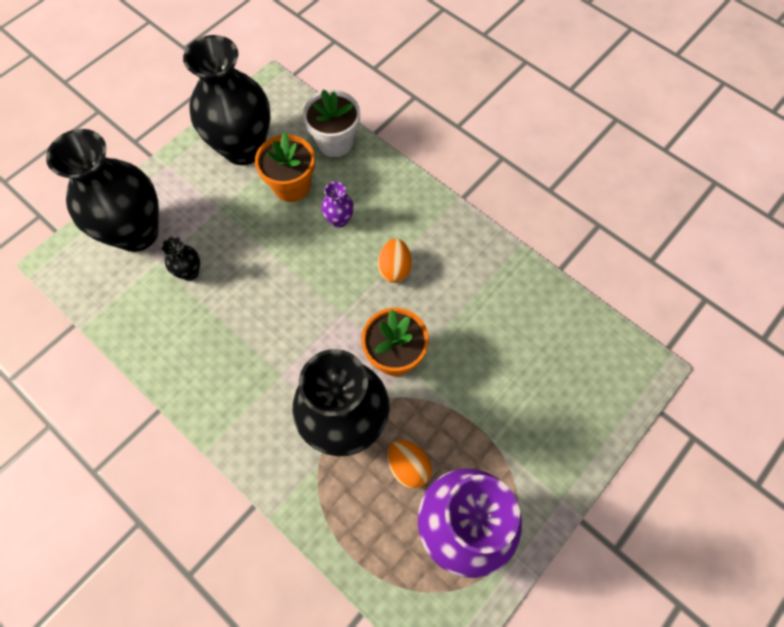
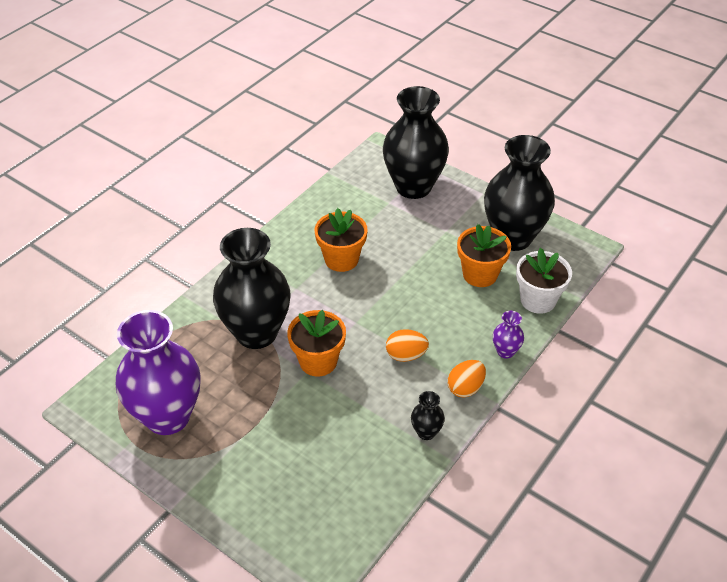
camera: 85 degrees right, 20 degrees down
black vase [161,237,200,280] -> black vase moved to [411,391,445,440]
purple vase [321,182,354,228] -> purple vase moved to [493,311,524,358]
orange egg [387,440,432,489] -> orange egg moved to [447,360,486,398]
none -> orange flower pot [315,208,368,272]

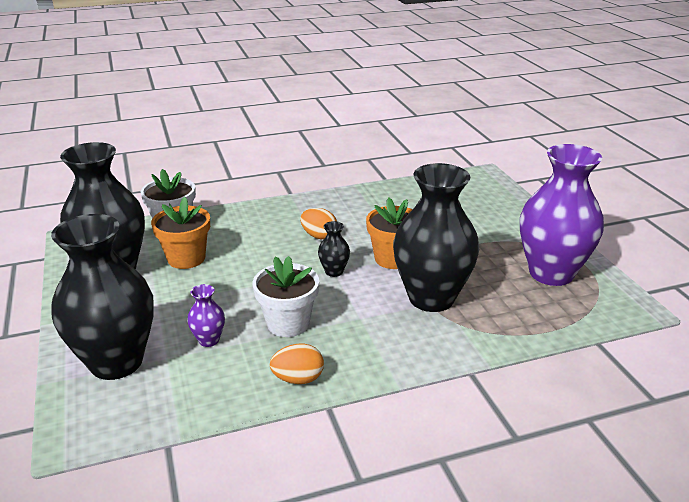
camera: 145 degrees left, 15 degrees down
orange flower pot [315,208,368,272] -> white flower pot [253,256,319,337]
black vase [411,391,445,440] -> black vase moved to [318,221,350,277]
orange egg [447,360,486,398] -> orange egg moved to [270,344,324,384]
purple vase [493,311,524,358] -> purple vase moved to [187,284,225,347]

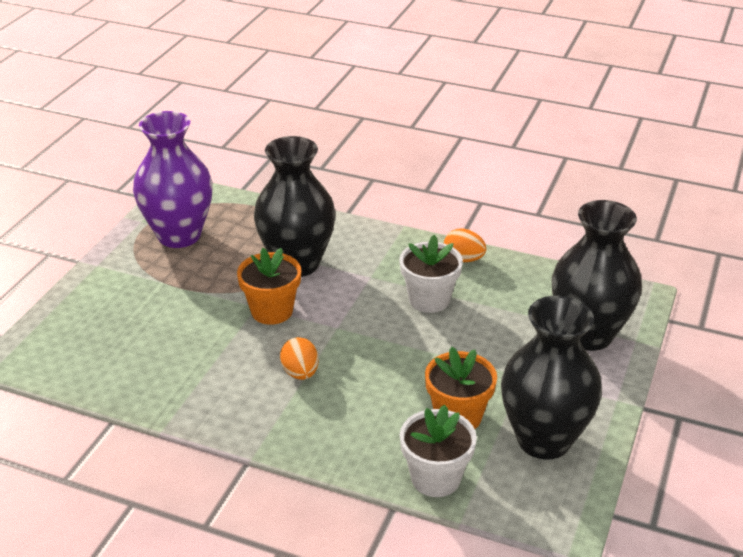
camera: 140 degrees left, 5 degrees up
purple vase [187,284,225,347] -> none
black vase [318,221,350,277] -> none

